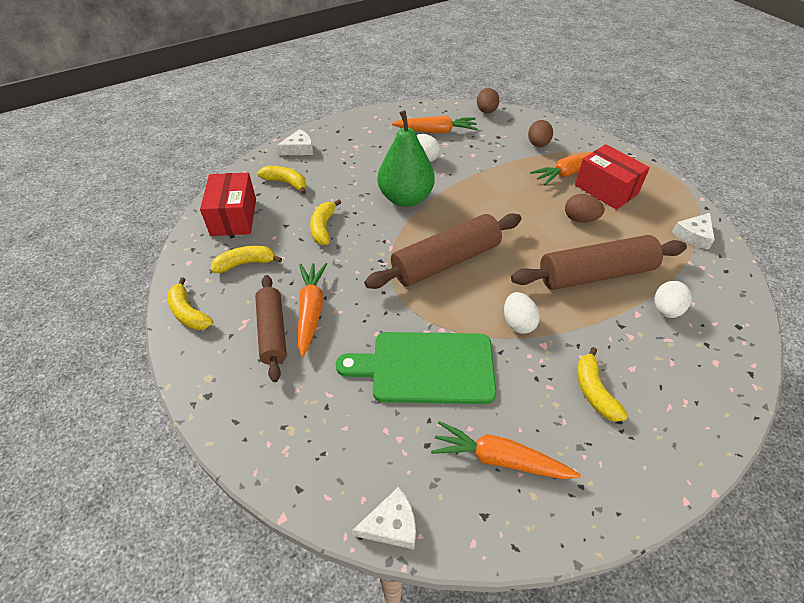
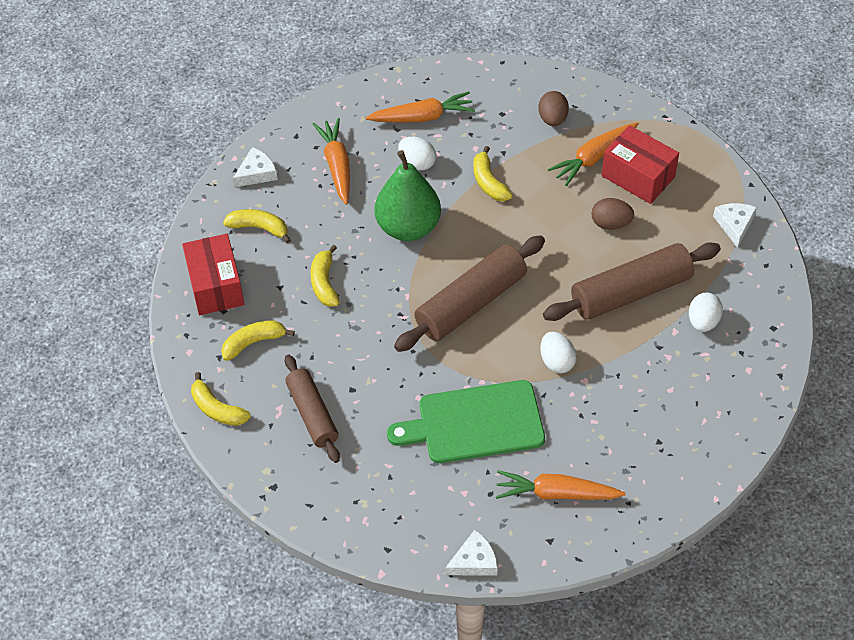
camera: 10 degrees left, 5 degrees up
orange carrot [297,263,327,357] -> orange carrot moved to [313,118,350,205]
brown egg [477,88,500,114] -> none
yellow banana [577,347,628,422] -> yellow banana moved to [473,146,513,201]
white cheese [672,213,715,250] -> white cheese turned 150 degrees clockwise [713,203,757,248]

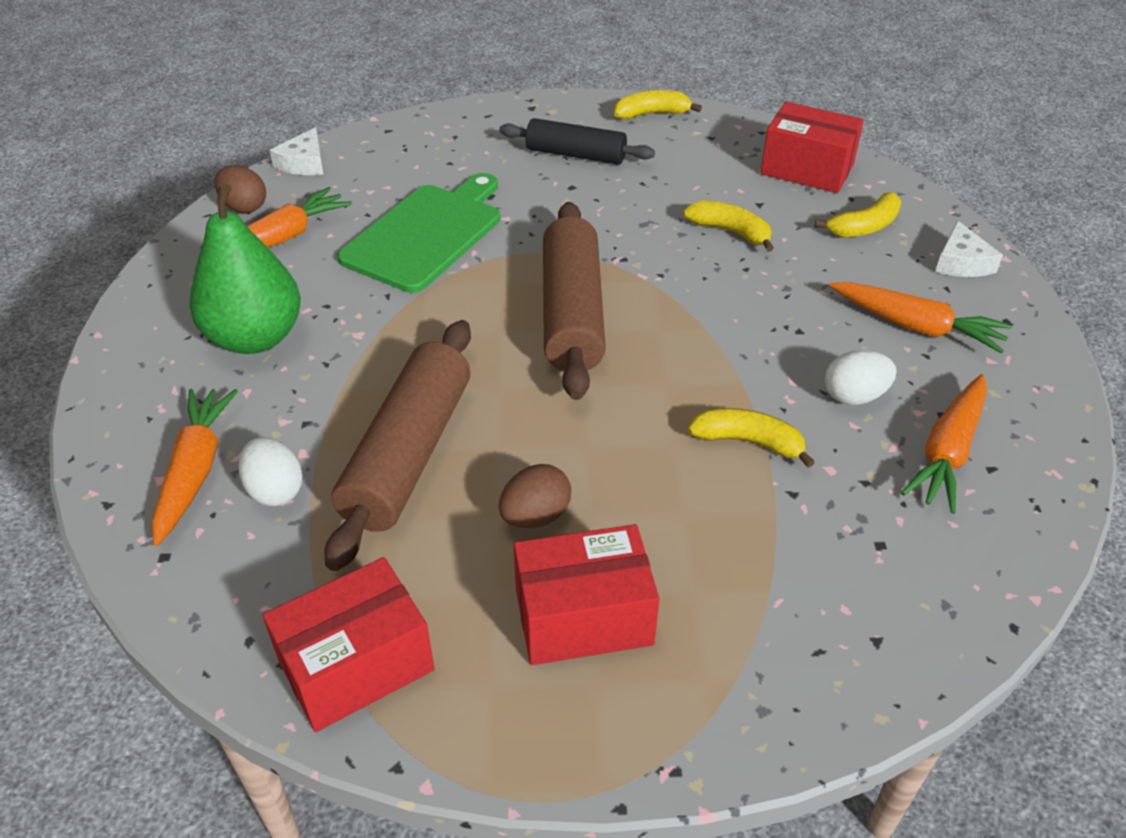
camera: 130 degrees right, 10 degrees down
yellow banana [221,320,295,361] -> none
brown rolling pin [285,354,340,463] -> black rolling pin [499,118,655,165]
green pear [375,150,441,241] -> green pear moved to [190,183,301,354]
brown egg [538,91,569,126] -> brown egg moved to [214,165,266,213]
white egg [540,332,577,373] -> none
orange carrot [548,122,639,186] -> orange carrot moved to [152,389,238,546]
white cheese [713,203,757,248] -> red box [263,557,434,732]

